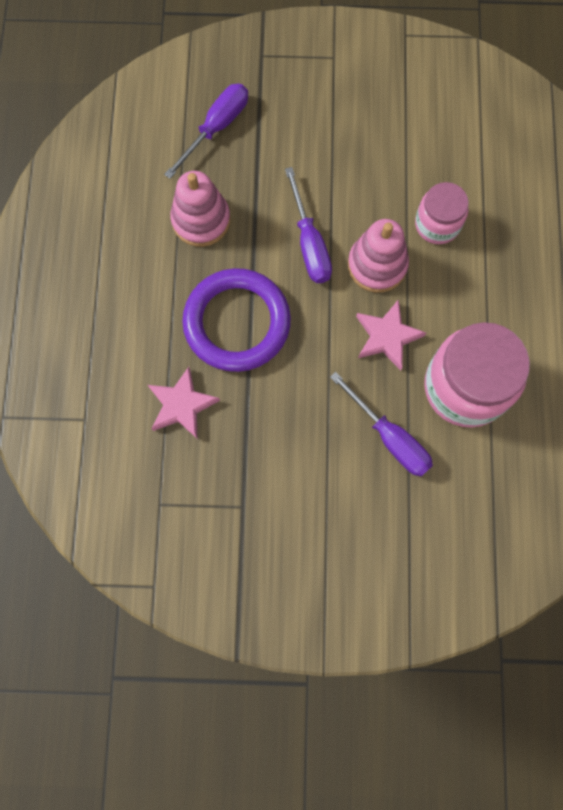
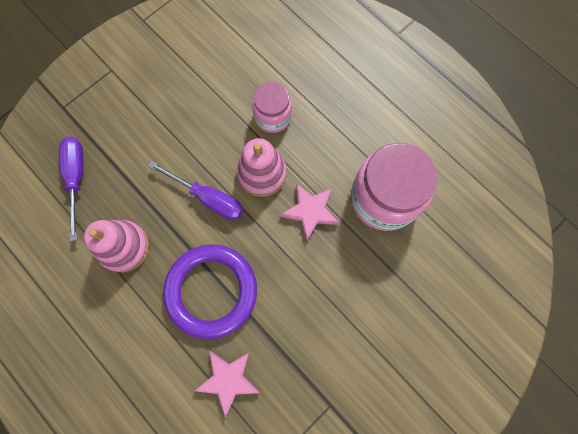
camera: 45 degrees left, 0 degrees up
purple screwdriver [330,372,433,476] -> none

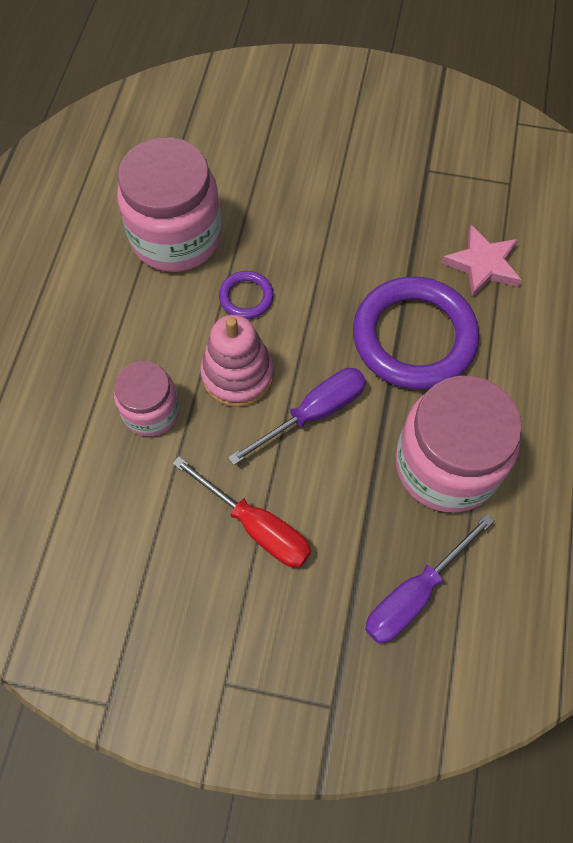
camera: 125 degrees left, 10 degrees down
pink stacking toy [84,220,149,272] -> pink jar [396,376,522,512]
purple screwdriver [148,161,243,220] -> purple screwdriver turned 60 degrees clockwise [228,368,366,465]
pink star [280,183,339,241] -> purple ring [219,271,274,319]
none -> red screwdriver [172,456,311,568]

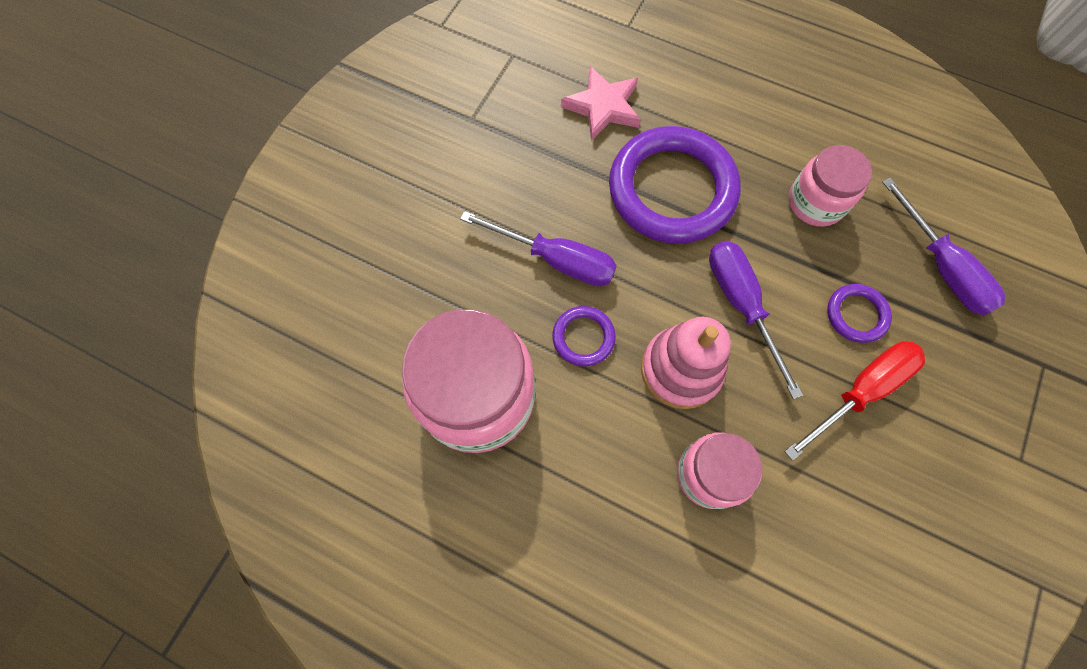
camera: 75 degrees left, 5 degrees up
pink jar [396,376,522,512] -> pink jar [789,145,872,227], size x0.57
none -> purple screwdriver [460,211,617,286]
none -> purple ring [827,284,892,343]

